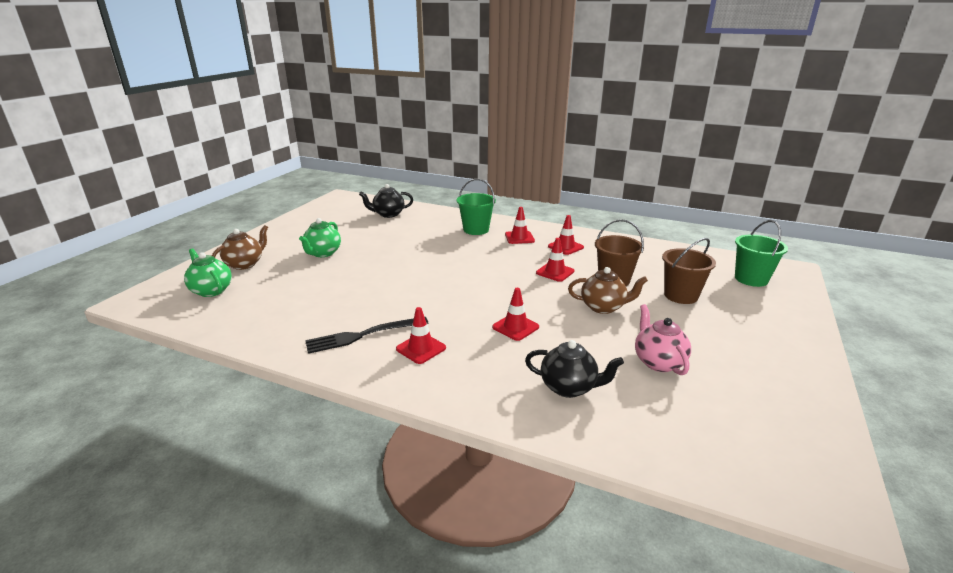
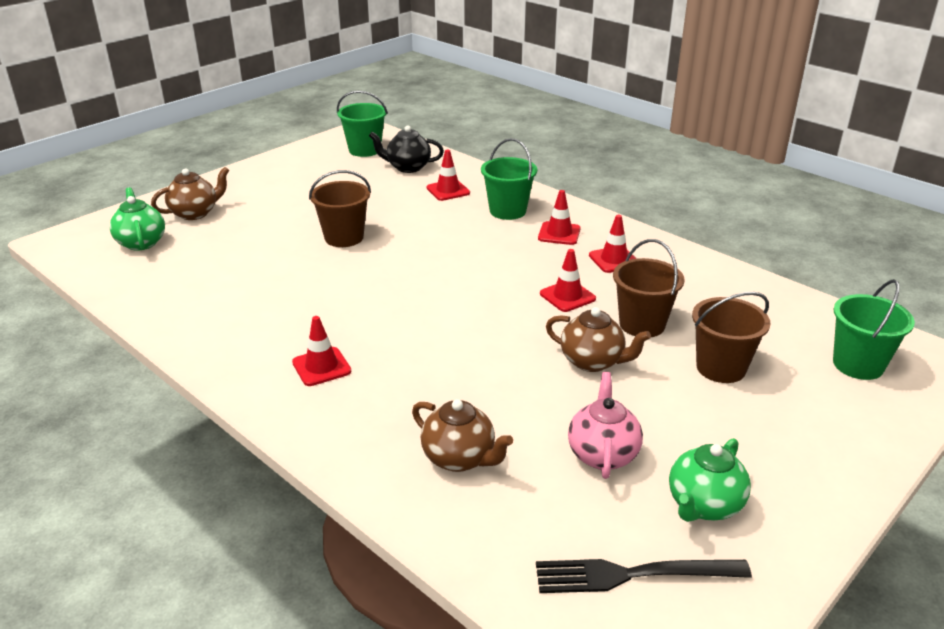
camera: 20 degrees right, 5 degrees up
green teapot [299,218,341,257] -> green teapot moved to [669,438,751,522]
black fork [305,317,428,354] -> black fork moved to [536,559,752,593]
red traffic cone [492,288,539,341] -> red traffic cone moved to [427,150,470,201]
black teapot [525,340,624,398] -> brown teapot [412,399,513,472]
none -> brown bucket [309,170,371,247]
none -> green bucket [337,91,388,157]

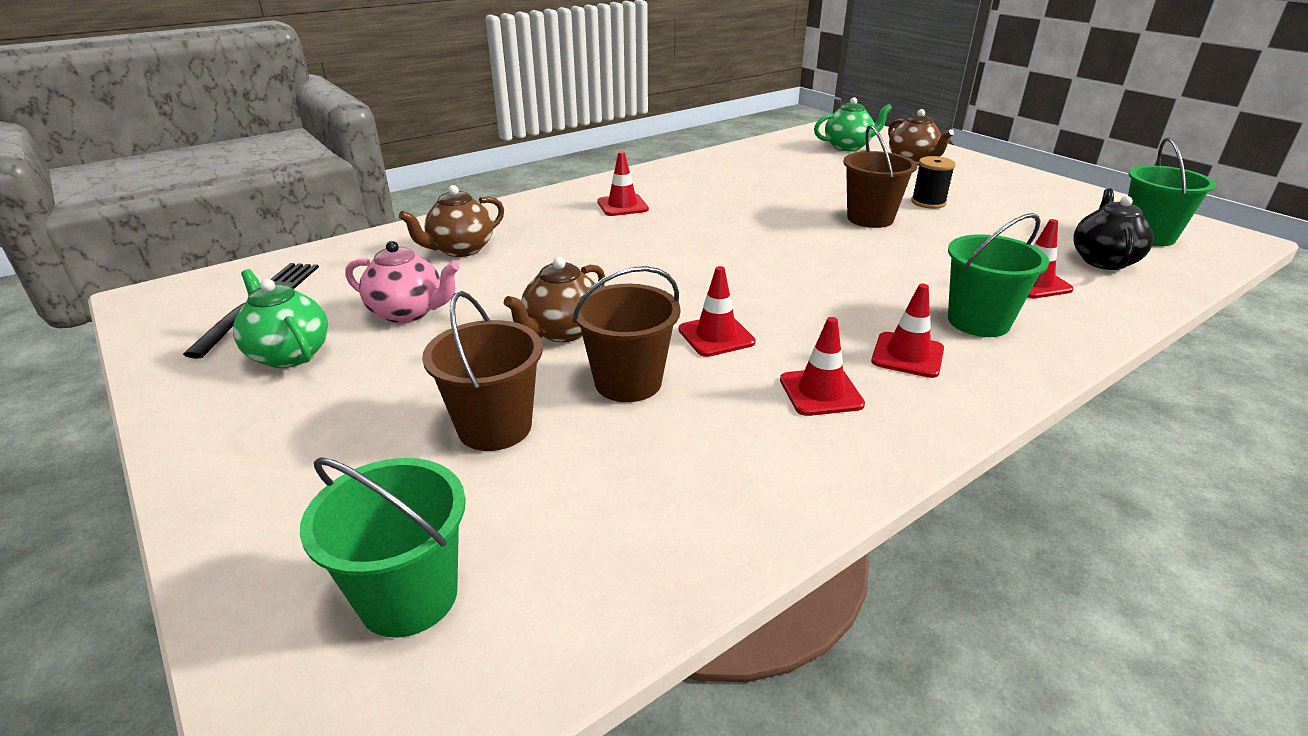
camera: 100 degrees right, 0 degrees up
none -> black spool [911,156,956,209]

